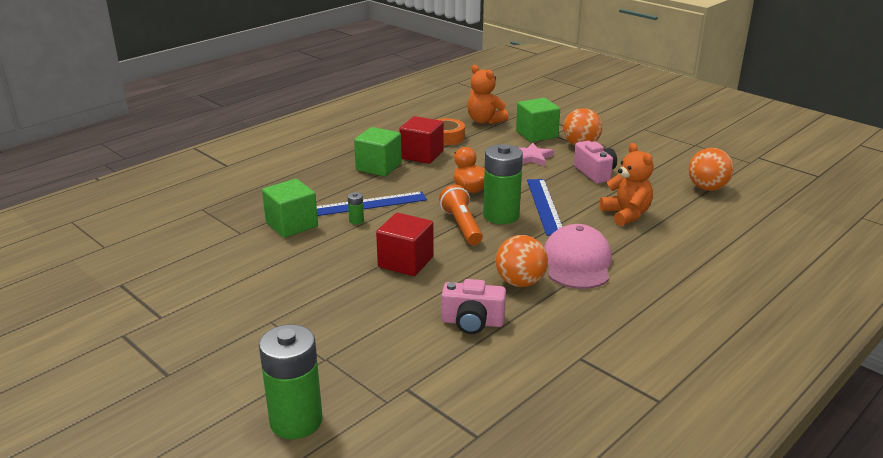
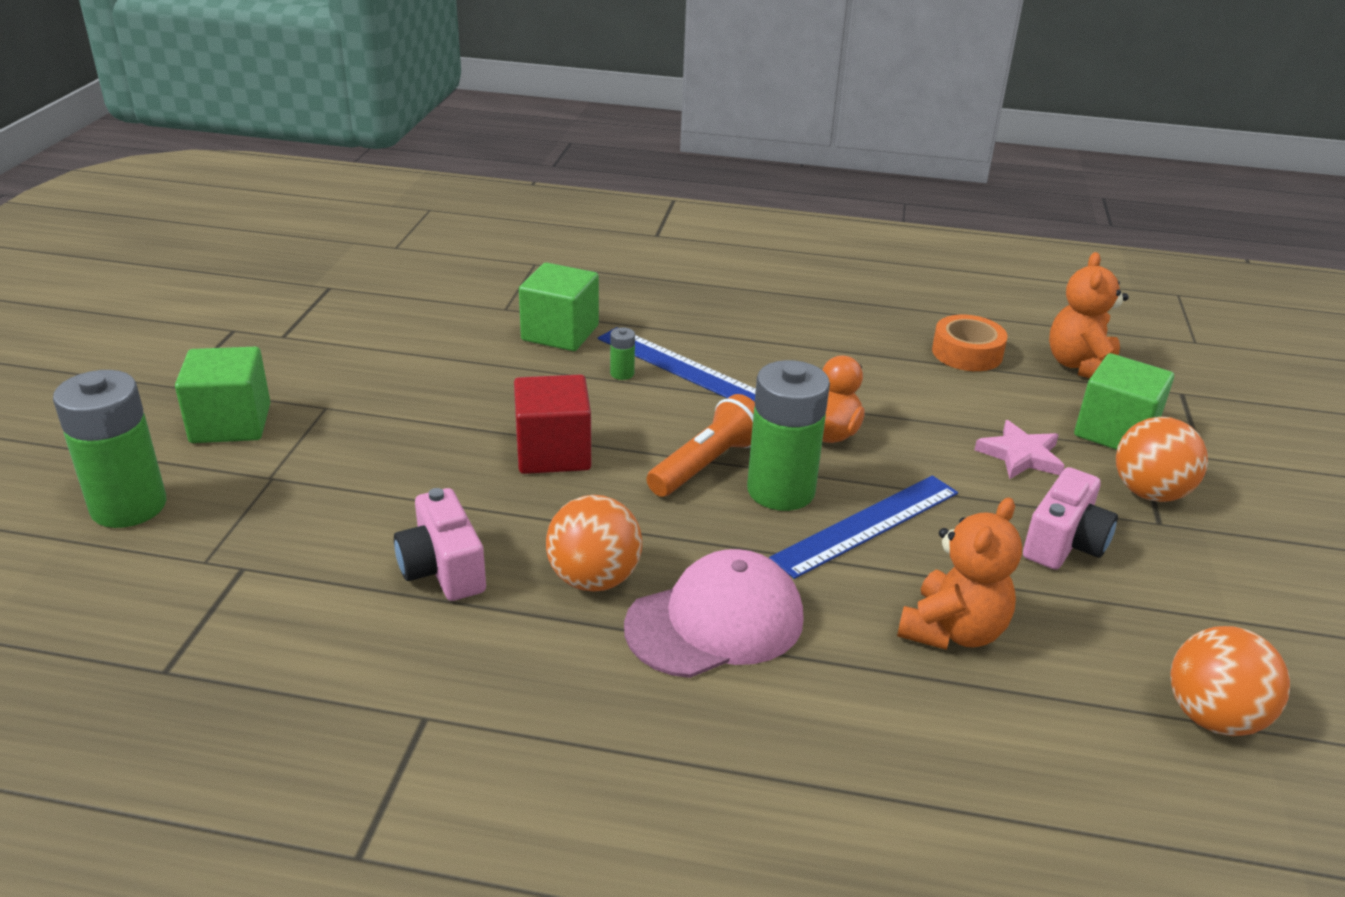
camera: 55 degrees right, 5 degrees up
green cube [354,127,402,176] -> green cube moved to [175,347,270,443]
red cube [399,116,444,164] -> none

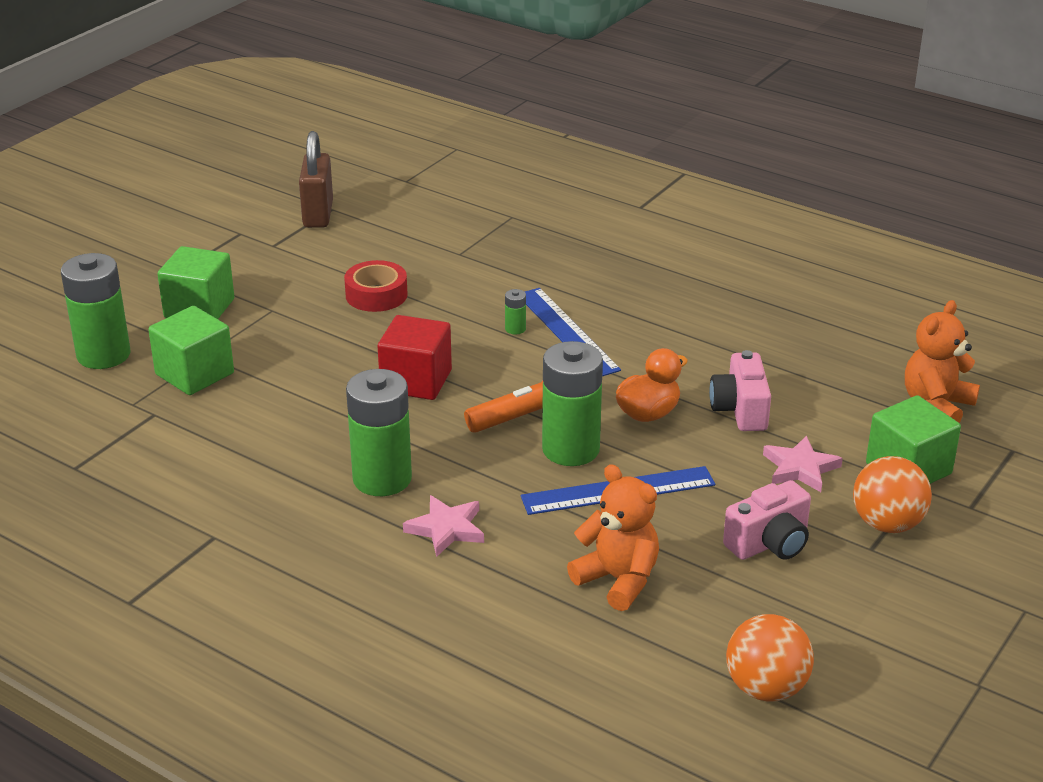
camera: 25 degrees right, 0 degrees up
pink camera [394,488,486,601] -> pink camera moved to [709,350,771,431]
green cube [519,263,599,351] -> green cube moved to [148,306,234,395]
orange ball [546,495,642,592] -> green battery [346,369,412,496]
pink cap [624,549,804,678] -> pink star [403,495,484,557]
orange teddy bear [897,498,1022,650] -> orange teddy bear turned 105 degrees counterclockwise [567,464,659,611]
orange tape [932,315,1008,371] -> none
none -> brown padlock [299,131,333,228]
none -> red tape [344,260,408,312]

